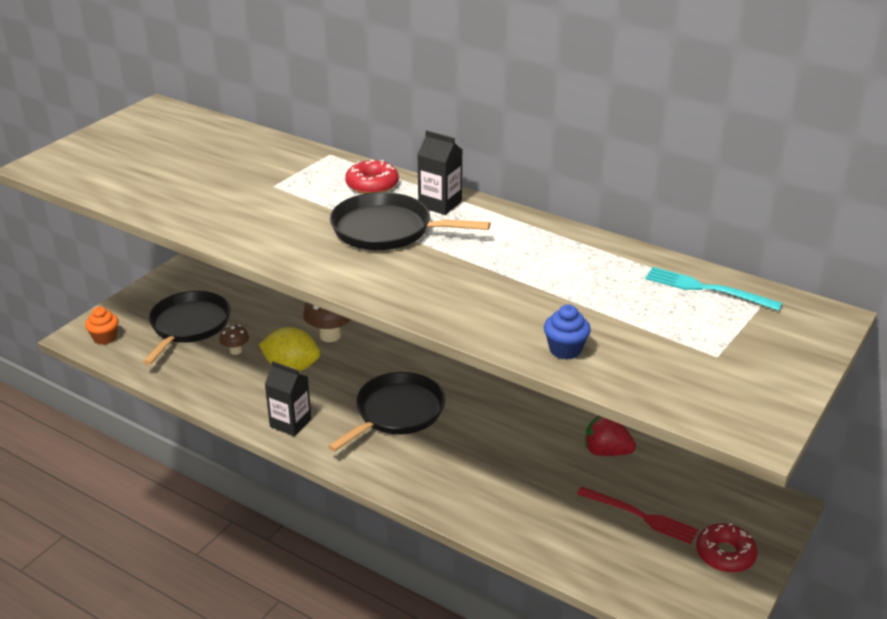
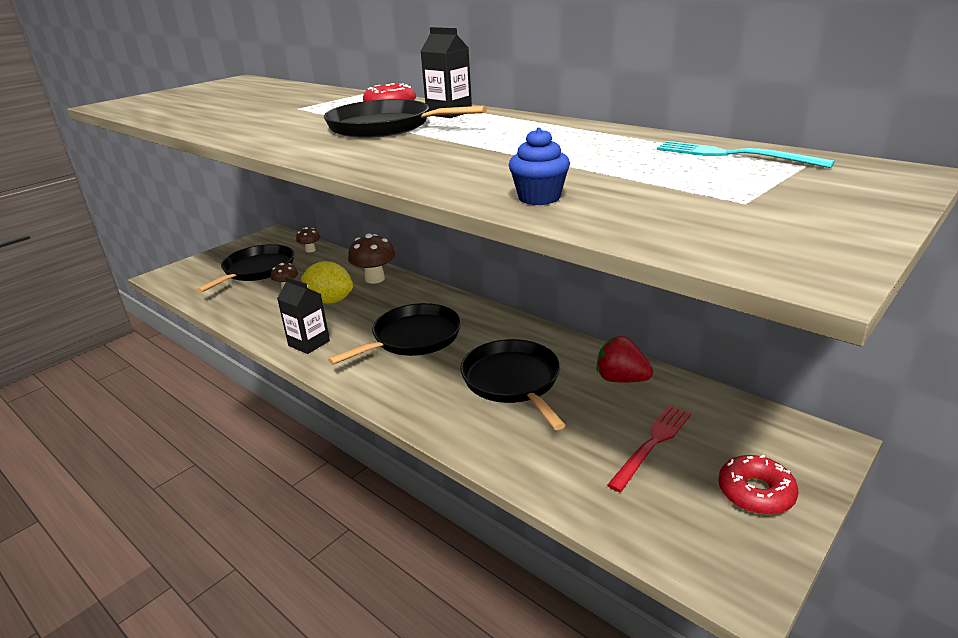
camera: 10 degrees right, 5 degrees down
orange cupcake [85,307,119,345] -> none
red fork [577,486,698,544] -> red fork turned 90 degrees counterclockwise [607,406,691,492]
none -> brown mushroom [296,227,320,253]
none -> black pan [460,339,566,430]

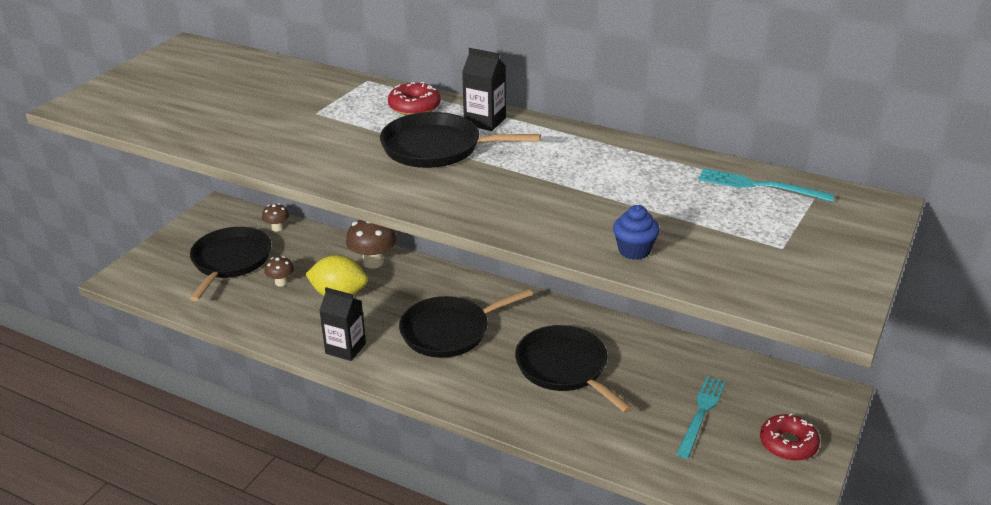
camera: 15 degrees left, 5 degrees up
black pan [328,303,461,365] -> black pan turned 150 degrees counterclockwise [399,289,533,358]
red strawberry [596,336,653,383] -> none
red fork [607,406,691,492] -> turquoise fork [676,376,726,459]

